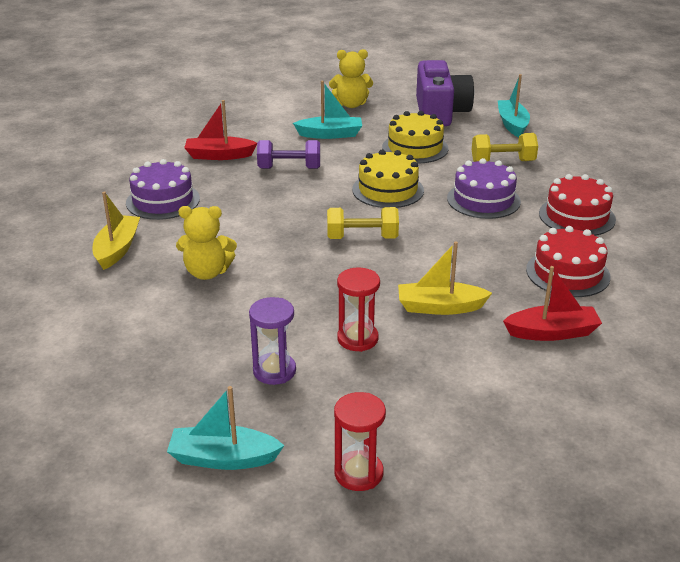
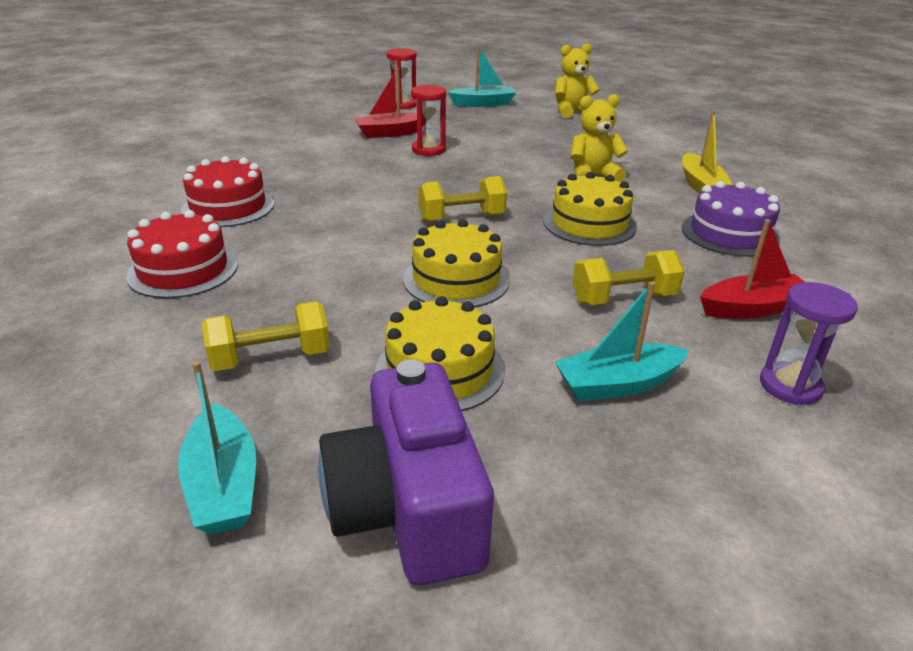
camera: 165 degrees right, 0 degrees up
purple hourglass [249,297,296,385] -> purple hourglass moved to [760,282,858,405]
purple dumbbell [257,140,320,169] -> yellow dumbbell [573,250,685,305]
yellow teddy bear [329,49,373,108] -> yellow teddy bear moved to [555,44,600,118]
yellow boat [398,241,492,315] -> none
purple cake [447,158,521,219] -> none
red boat [503,266,602,341] -> red boat moved to [354,68,417,138]
none -> yellow cake [543,172,637,246]

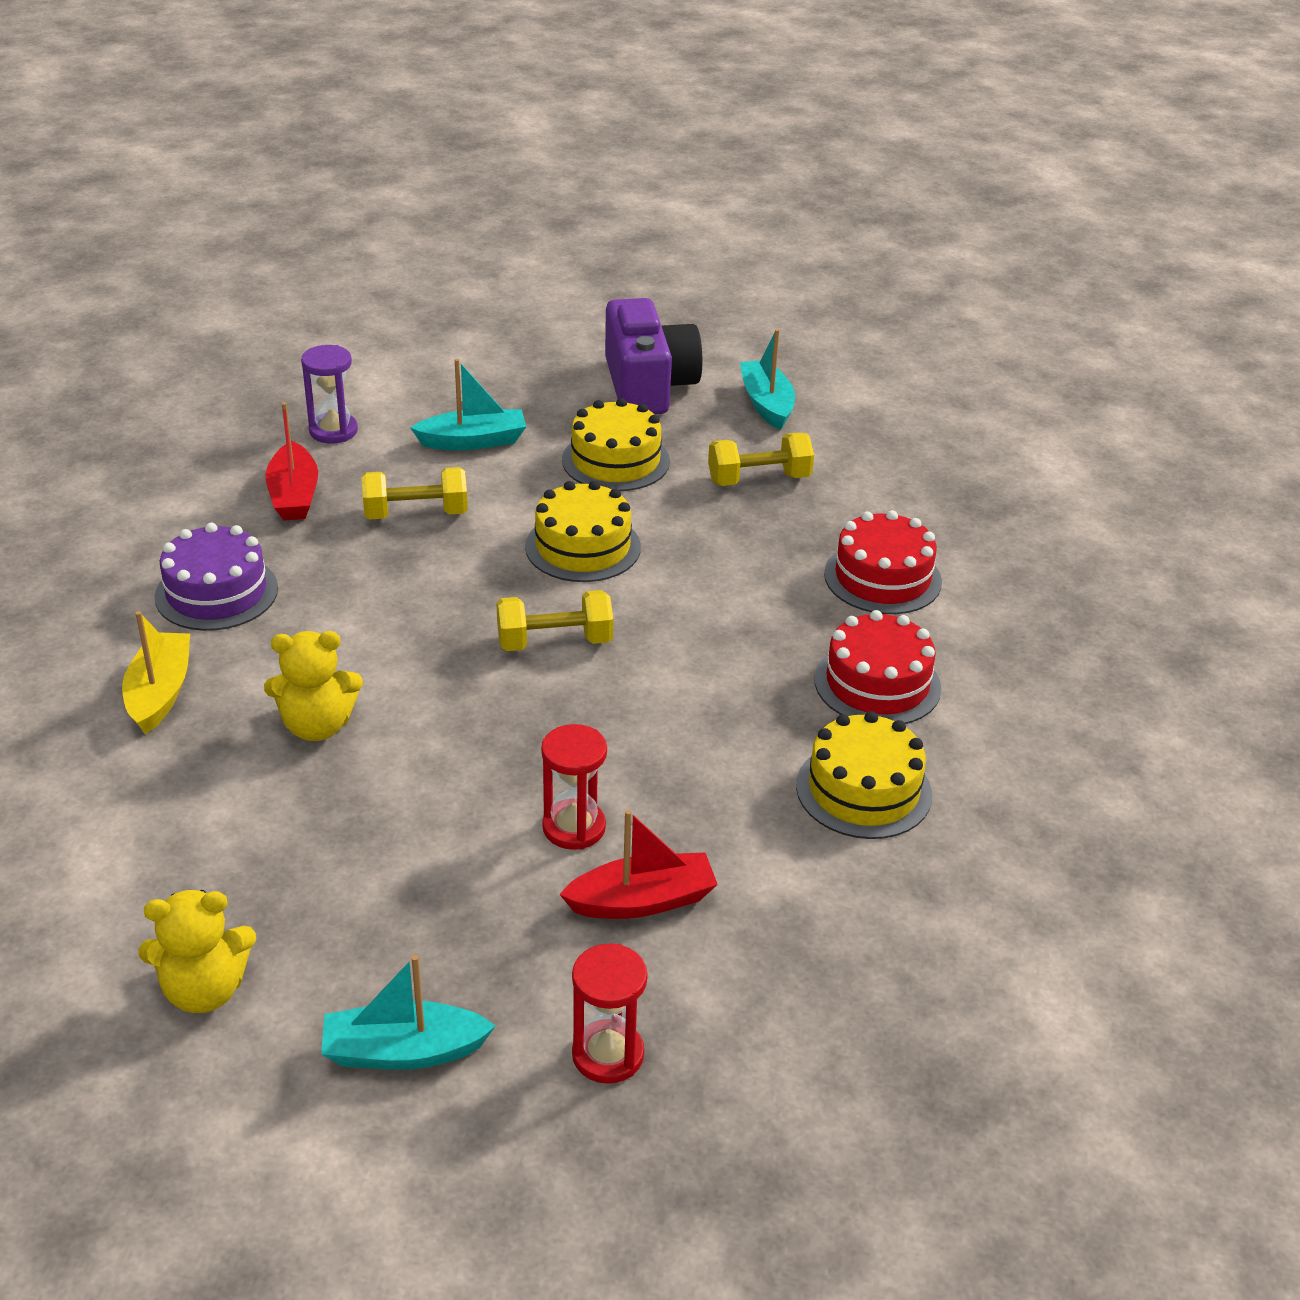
camera: 175 degrees left, 5 degrees up
yellow cake [543,172,637,246] -> yellow cake moved to [796,711,932,839]
red boat [700,219,805,319] -> red boat turned 90 degrees counterclockwise [265,402,318,520]

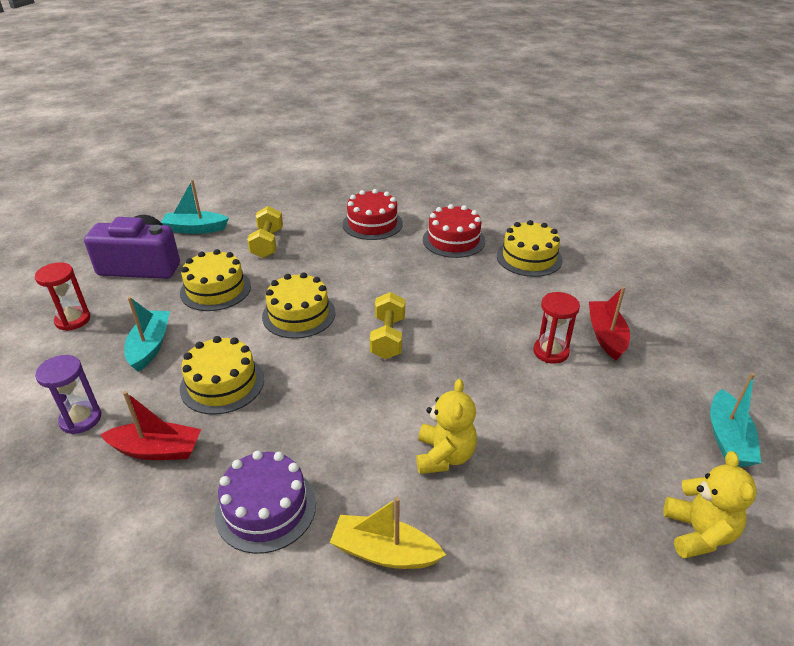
camera: 75 degrees left, 0 degrees up
yellow dumbbell [362,467,468,519] -> yellow cake [180,336,264,415]
red hourglass [572,944,648,1084] -> red hourglass moved to [35,262,90,331]

